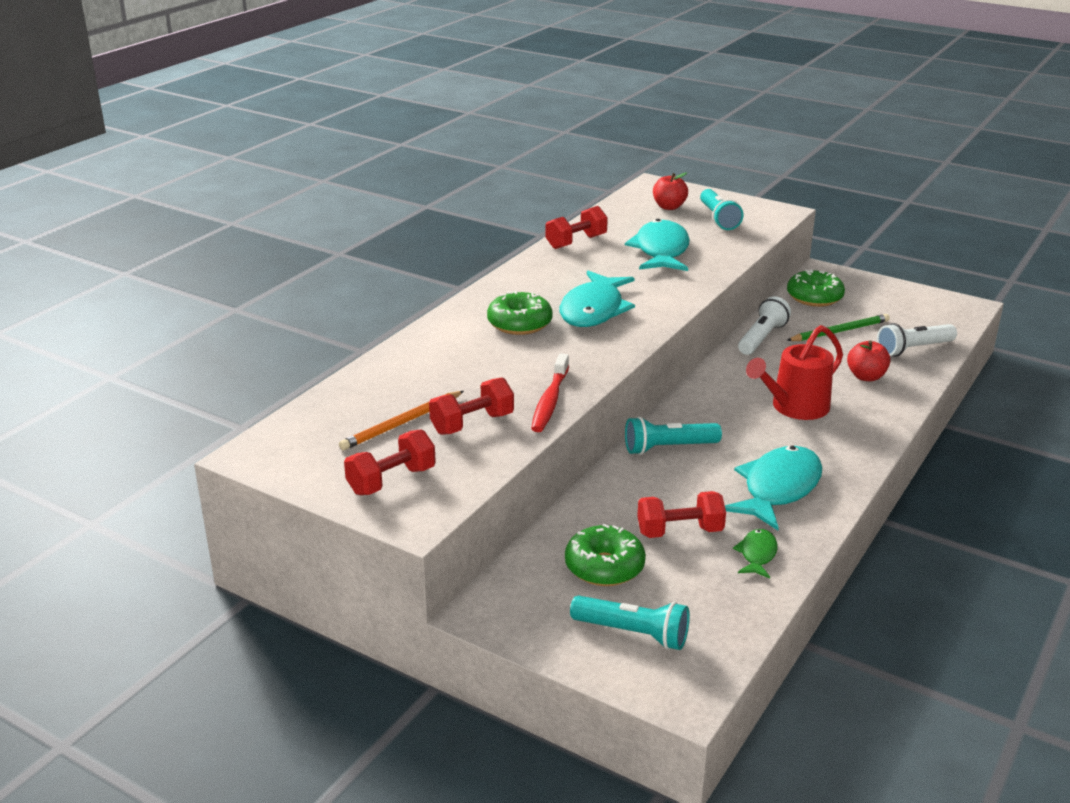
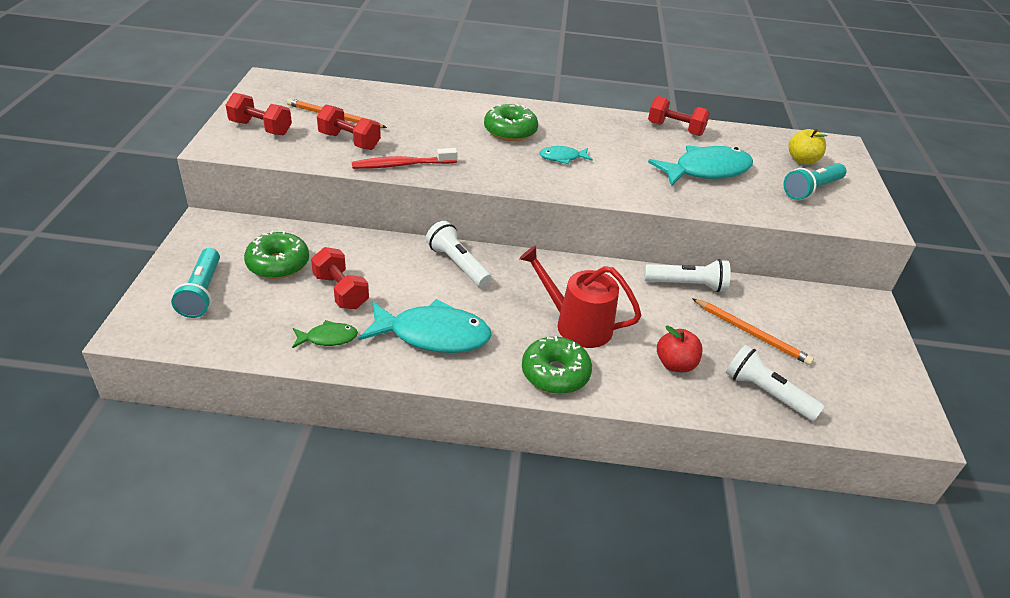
camera: 60 degrees right, 10 degrees up
turquoise fish [560,271,635,327] -> turquoise fish [539,146,593,164], size x0.49
turquoise flashlight [625,416,722,455] -> white flashlight [426,221,492,287]
red apple [653,172,688,210] -> yellow apple [788,129,828,164]
green donut [787,269,845,307] -> green donut moved to [522,336,592,394]
green pencil [787,314,890,341] -> orange pencil [692,298,814,365]

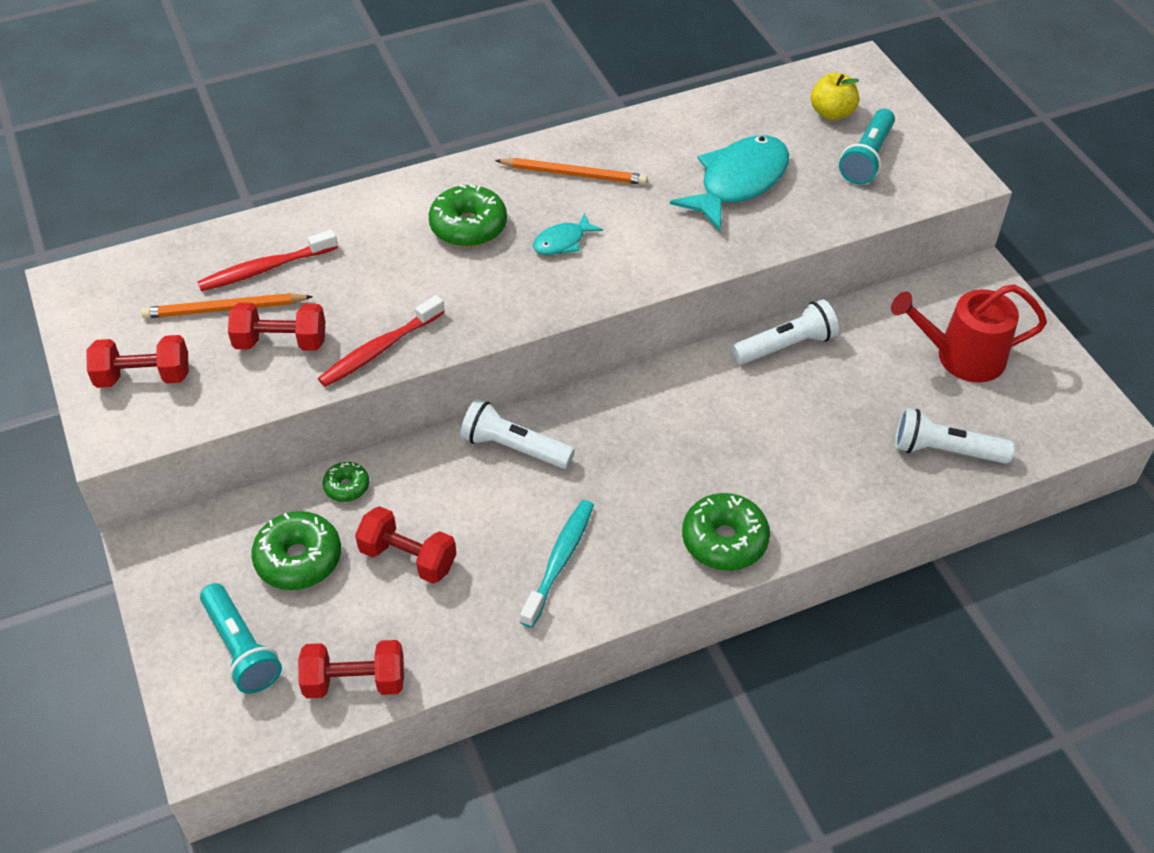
camera: 25 degrees left, 10 degrees up
green fish [292,320,358,349] -> none
turquoise fish [358,299,492,353] -> turquoise toothbrush [520,500,594,628]
red watering can [519,245,642,348] -> red watering can moved to [891,284,1047,382]
red dumbbell [648,96,710,136] -> red dumbbell moved to [298,640,404,698]
red apple [657,326,703,372] -> none
orange pencil [692,298,814,365] -> orange pencil moved to [495,158,648,185]
none -> red toothbrush [197,230,338,291]
none -> green donut [322,462,369,502]

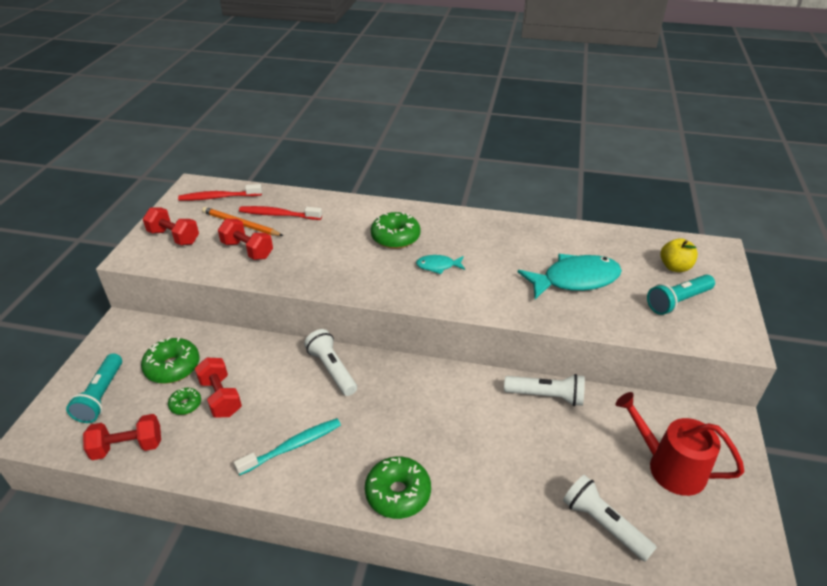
camera: 35 degrees right, 10 degrees down
red dumbbell [298,640,404,698] -> red dumbbell turned 45 degrees counterclockwise [83,414,161,460]
red toothbrush [318,295,445,387] -> red toothbrush moved to [178,184,262,201]
green donut [322,462,369,502] -> green donut moved to [168,388,201,415]
orange pencil [495,158,648,185] -> none

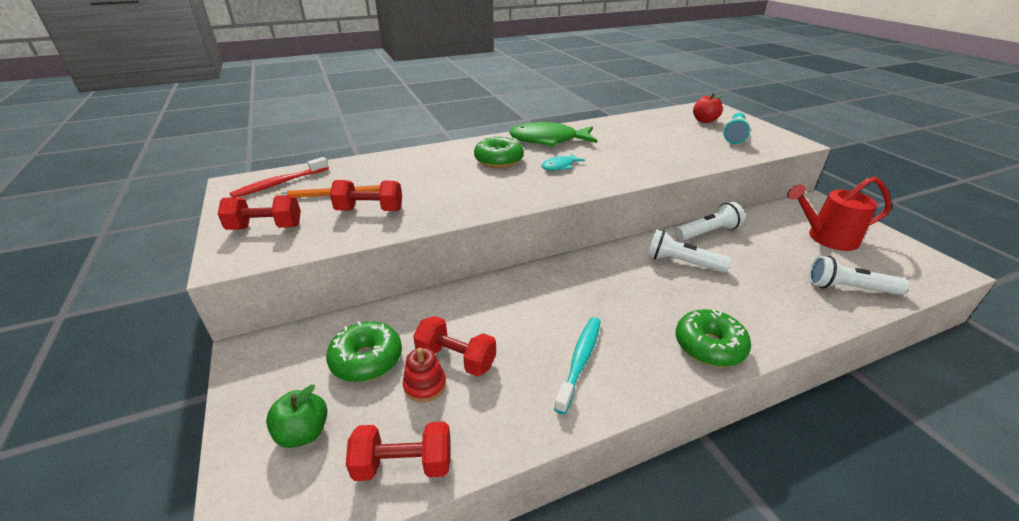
camera: 35 degrees left, 5 degrees down
turquoise flashlight [66,353,122,423] -> green apple [266,384,327,448]
red dumbbell [83,414,161,460] -> red dumbbell turned 45 degrees clockwise [346,422,450,481]
green donut [168,388,201,415] -> red stacking toy [403,348,446,403]
red toothbrush [239,206,322,220] -> none
white flashlight [304,329,357,396] -> white flashlight moved to [647,229,731,273]
turquoise fish [518,254,622,299] -> none
yellow apple [661,238,698,272] -> red apple [693,94,724,123]
none -> green fish [509,122,597,147]

